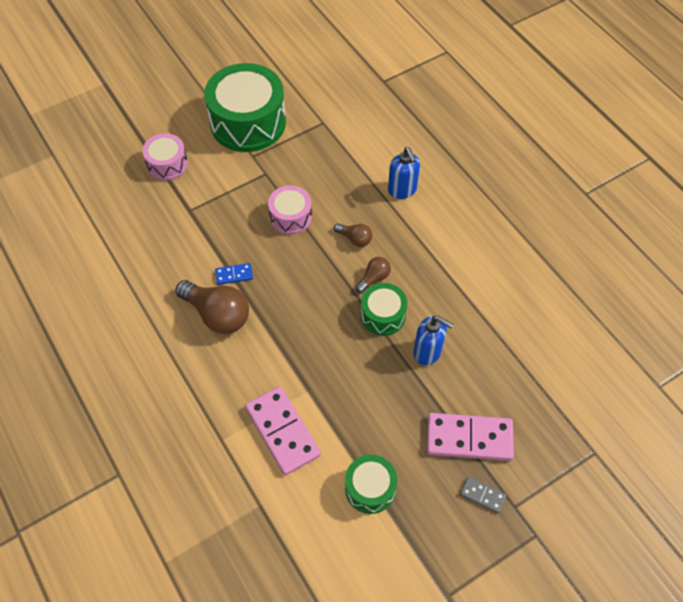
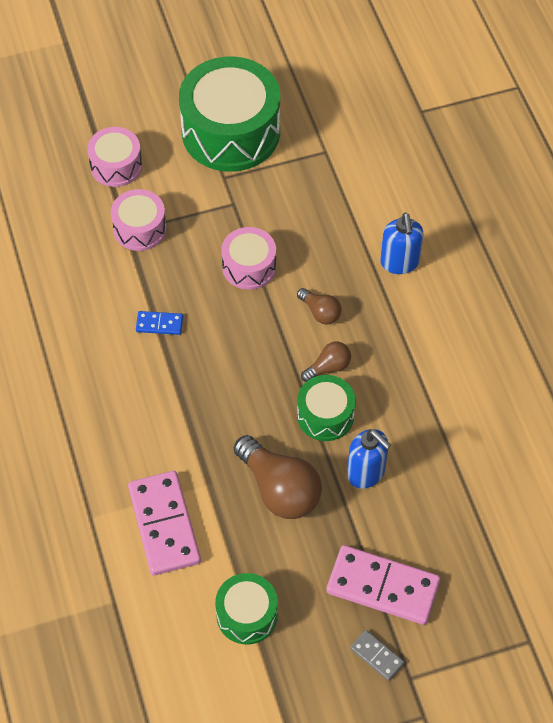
camera: 15 degrees right, 0 degrees up
brown light bulb [175,280,249,334] -> brown light bulb moved to [234,435,322,519]
none -> pink drum [111,189,167,251]

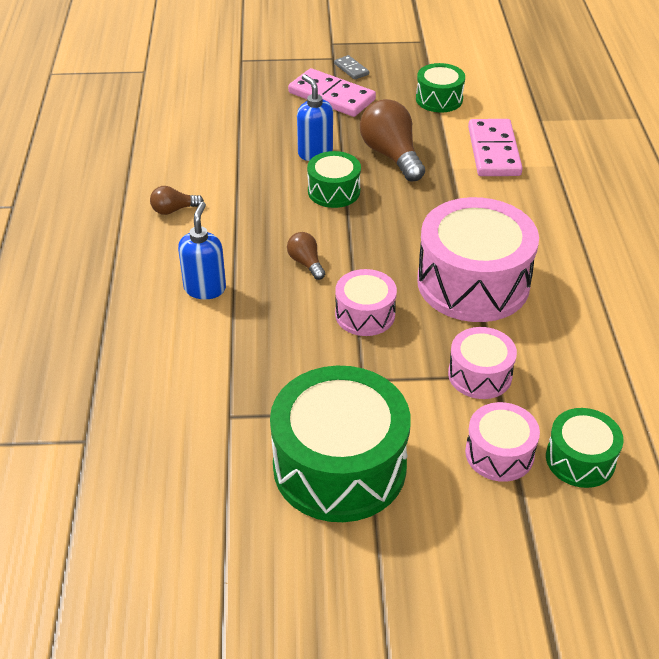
camera: 165 degrees left, 15 degrees down
blue domino [136,311,183,335] -> pink drum [417,197,539,322]
brown light bulb [301,342,351,382] -> brown light bulb moved to [150,186,204,215]
none -> green drum [546,408,624,488]

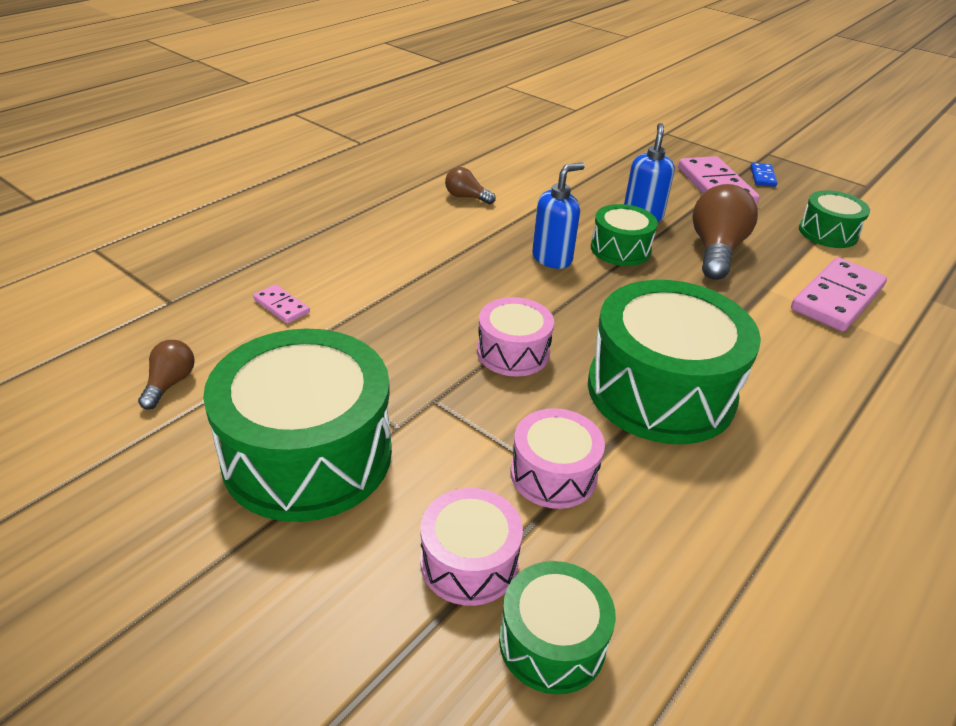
camera: 40 degrees right, 5 degrees down
blue soap dispenser [178,202,226,299] -> blue soap dispenser moved to [532,162,585,269]
brown light bulb [287,232,325,280] -> brown light bulb moved to [138,340,195,410]
grey domino [334,55,369,80] -> blue domino [751,162,777,187]
pink drum [417,197,539,322] -> green drum [588,280,761,444]
none -> pink domino [253,284,310,324]

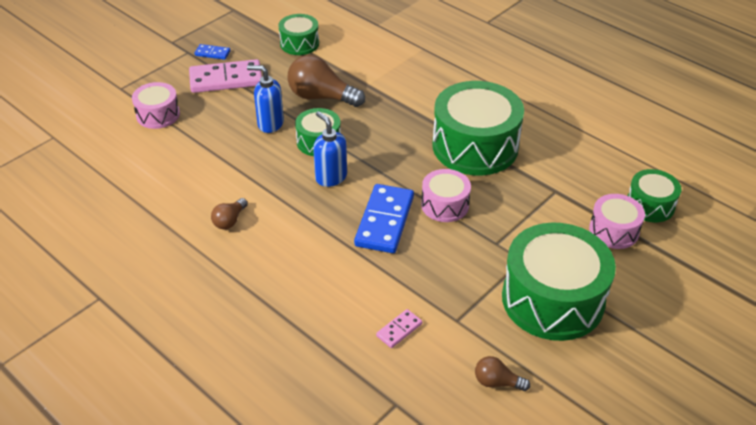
camera: 85 degrees left, 5 degrees up
pink drum [511,408,605,509] -> pink drum moved to [132,82,180,129]
pink domino [791,257,887,332] -> none
none -> blue domino [354,184,414,253]

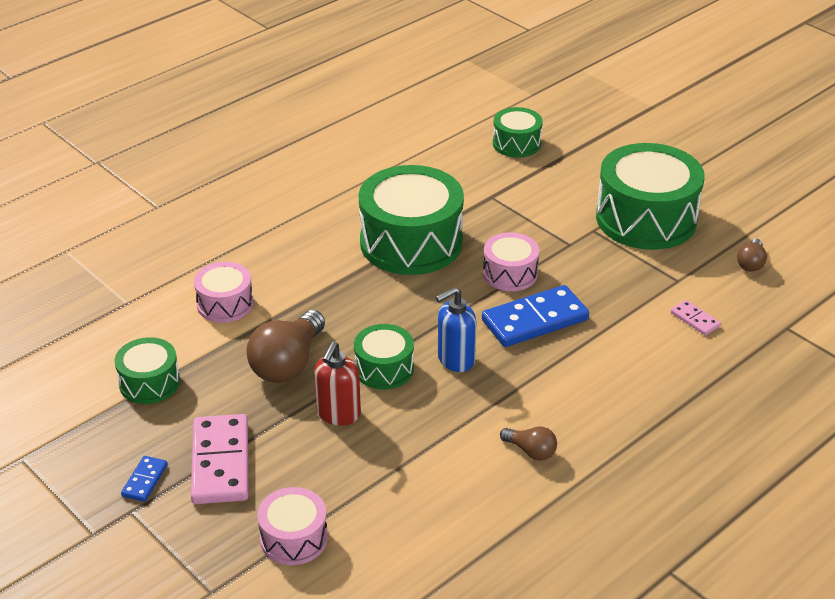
camera: 85 degrees left, 5 degrees down
blue soap dispenser [247,65,284,133] -> red soap dispenser [314,342,361,426]
blue domino [354,184,414,253] -> blue domino turned 45 degrees counterclockwise [482,285,589,347]
pink drum [589,194,645,249] -> pink drum moved to [194,262,253,323]

